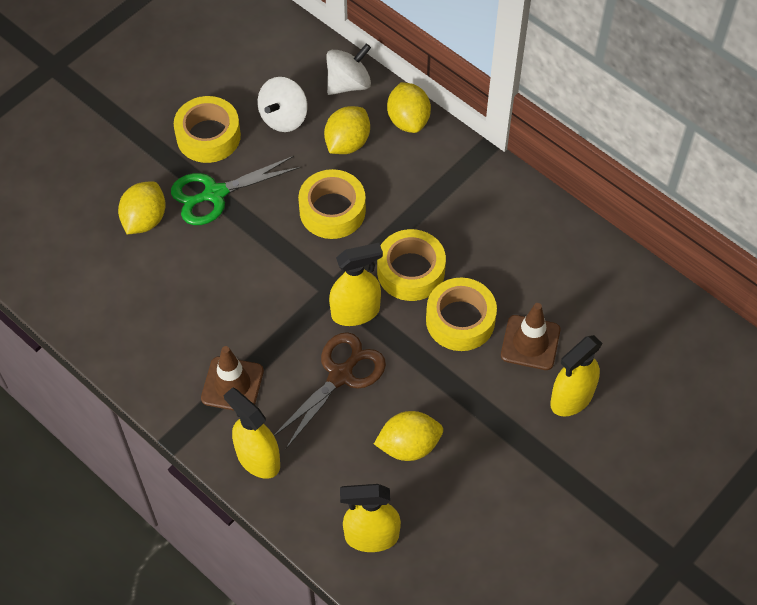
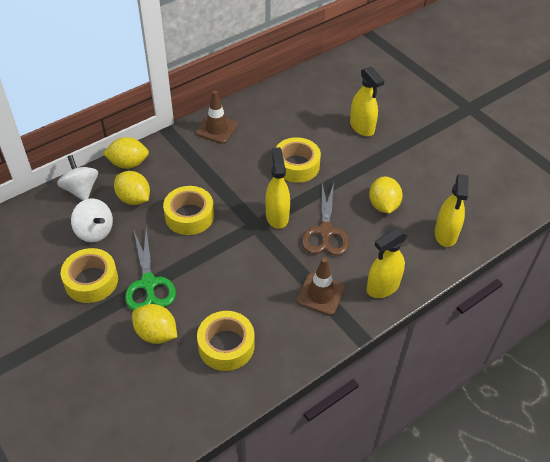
camera: 80 degrees left, 10 degrees down
brown scissors [274,332,386,449] -> brown scissors turned 135 degrees counterclockwise [302,183,349,256]
yellow tape [377,229,446,301] -> yellow tape moved to [197,311,255,371]
brown traffic cone [501,303,560,370] -> brown traffic cone moved to [196,90,238,144]

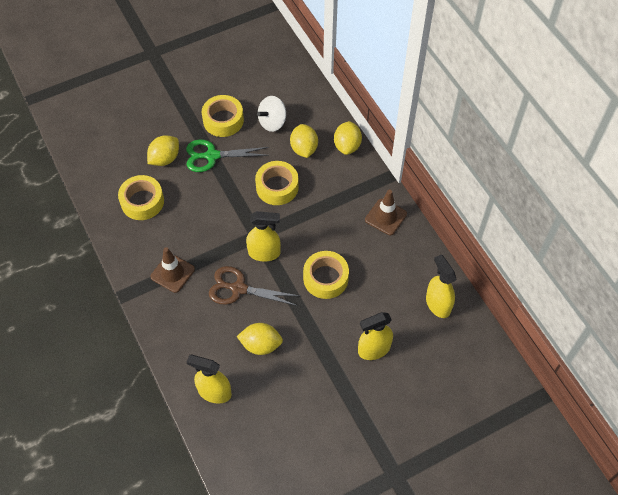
camera: 100 degrees right, 10 degrees up
white spinning top [57,155,98,200] -> none
yellow lemon [114,171,150,205] -> yellow lemon turned 60 degrees counterclockwise [290,124,318,158]
yellow spray bottle [366,228,408,298] -> yellow spray bottle moved to [426,254,456,318]

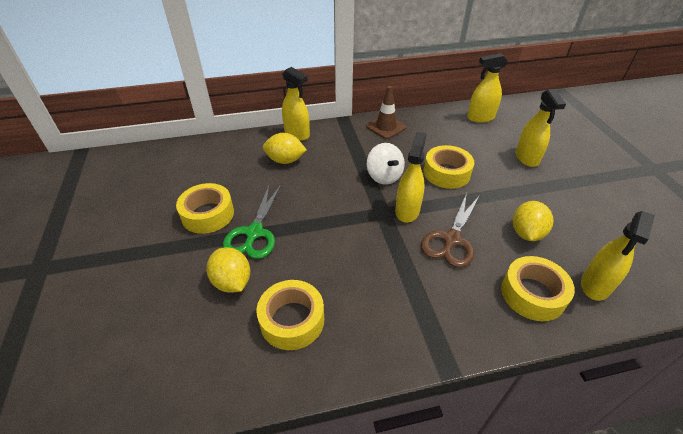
camera: 75 degrees left, 15 degrees down
brown traffic cone [150,247,195,293] -> none
yellow tape [255,161,299,205] -> yellow tape moved to [501,256,575,321]
white spinning top [257,96,286,132] -> white spinning top moved to [367,143,405,185]
yellow lemon [334,121,362,155] -> yellow spray bottle [282,67,310,141]

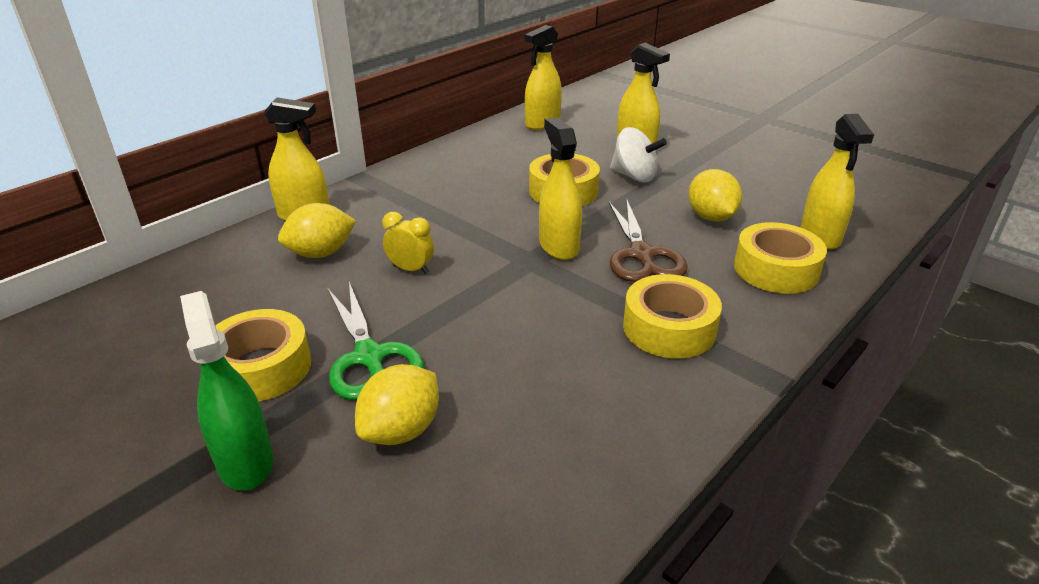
camera: 35 degrees left, 10 degrees down
yellow lemon [207,247,250,293] -> yellow lemon turned 75 degrees counterclockwise [355,364,439,445]
yellow tape [257,280,324,350] -> yellow tape moved to [623,274,722,358]
brown traffic cone [366,86,407,139] -> none
white spinning top [367,143,405,185] -> white spinning top moved to [610,127,667,182]
none -> green spray bottle [180,291,273,491]
none -> yellow clock [382,212,434,274]

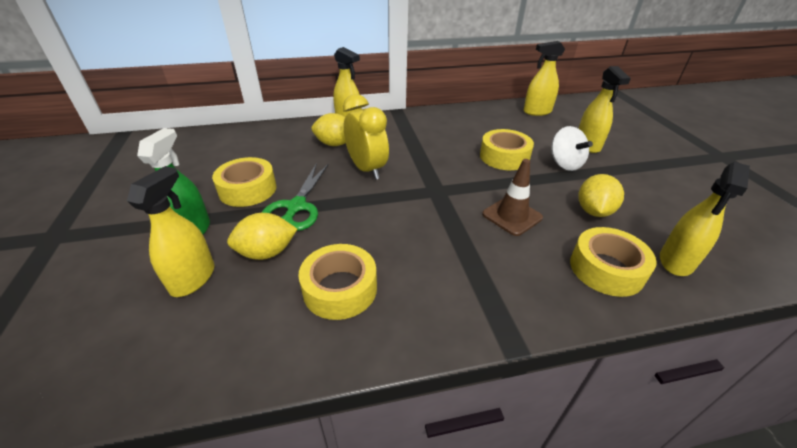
camera: 35 degrees right, 5 degrees up
yellow clock [382,212,434,274] -> yellow clock [343,94,389,180], size x1.83
yellow spray bottle [539,117,582,260] -> yellow spray bottle moved to [127,166,214,297]
brown scissors [609,199,688,282] -> brown traffic cone [482,159,543,236]
yellow tape [623,274,722,358] -> yellow tape moved to [299,244,377,320]

